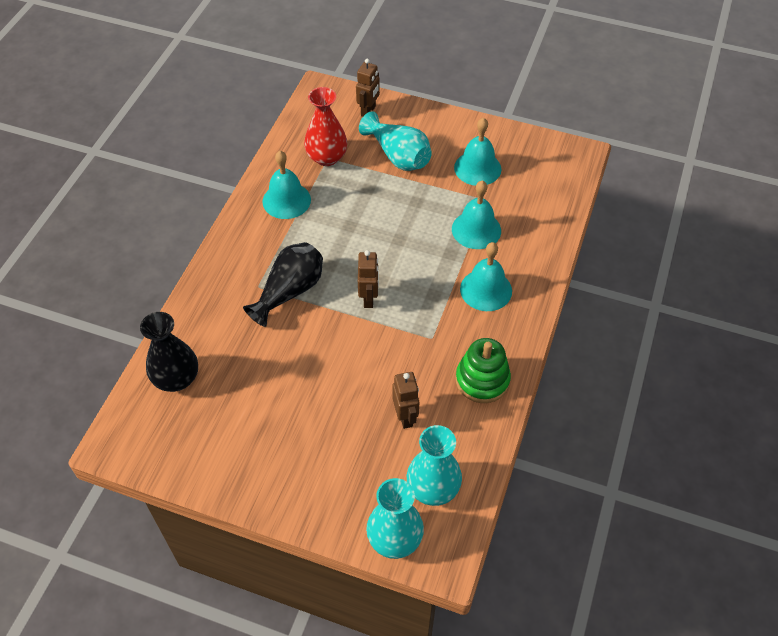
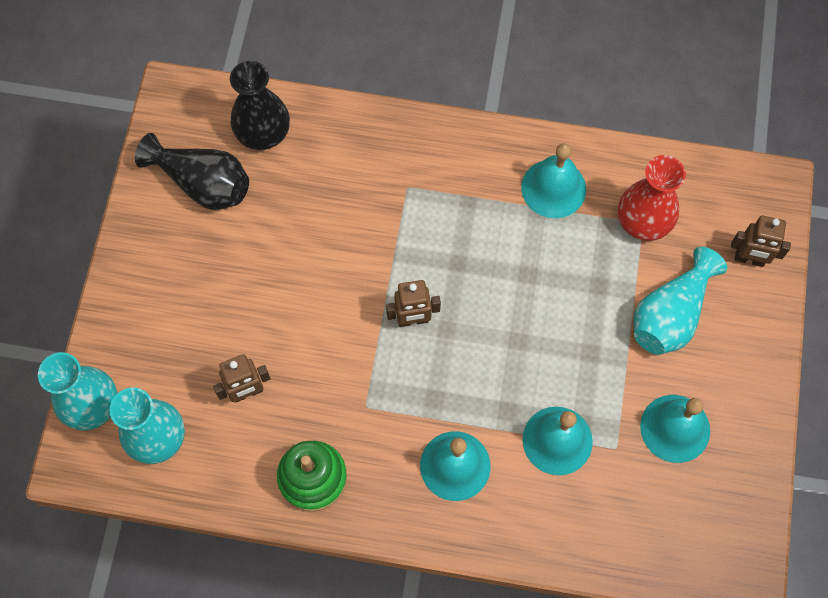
camera: 80 degrees right, 15 degrees up
black vase [243,242,323,327] -> black vase moved to [135,133,249,210]

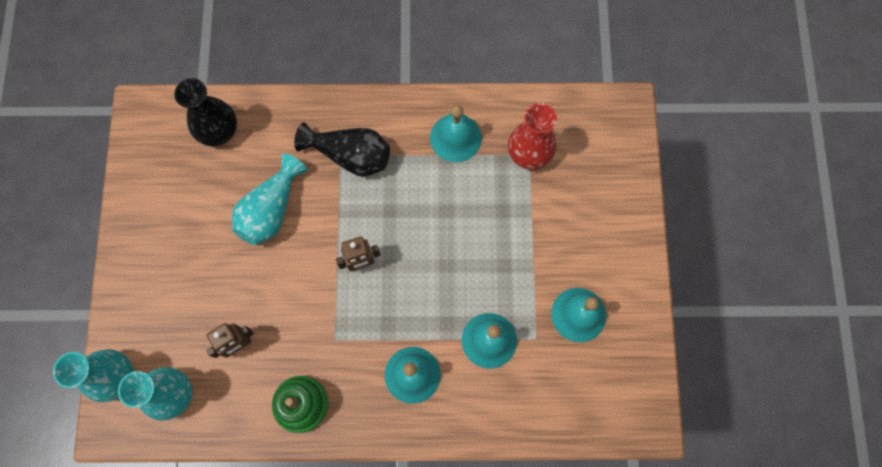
camera: 10 degrees left, 5 degrees up
black vase [135,133,249,210] -> black vase moved to [294,122,390,177]
turquoise vase [633,247,727,355] -> turquoise vase moved to [232,154,307,245]
brown robot [731,216,791,267] -> none

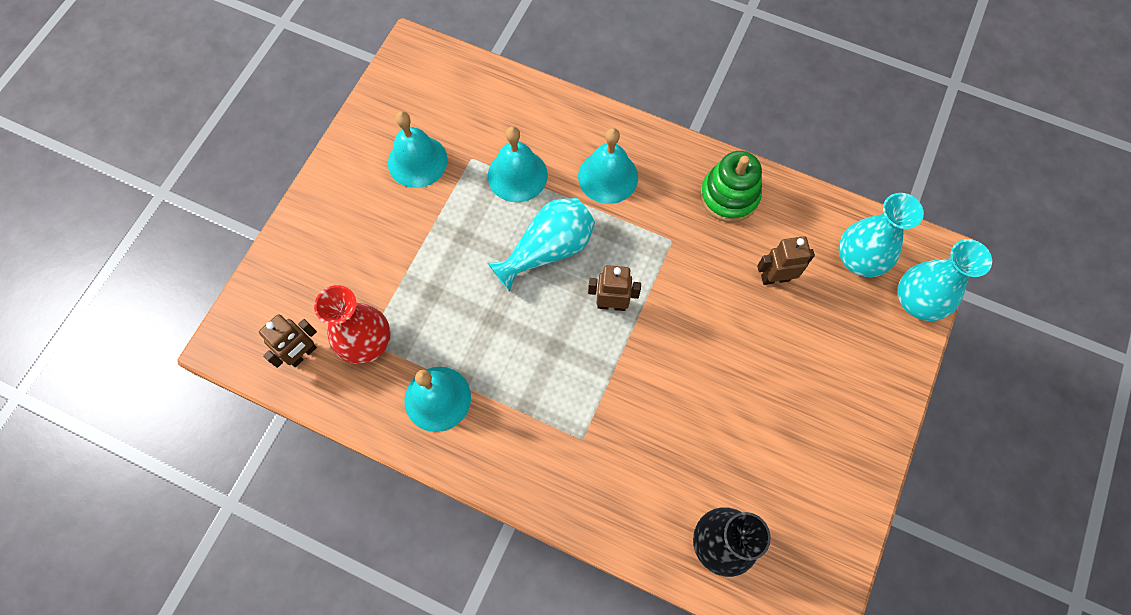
camera: 155 degrees left, 5 degrees down
turquoise vase [232,154,307,245] -> turquoise vase moved to [488,198,595,292]
black vase [294,122,390,177] -> none
none -> brown robot [259,314,317,368]

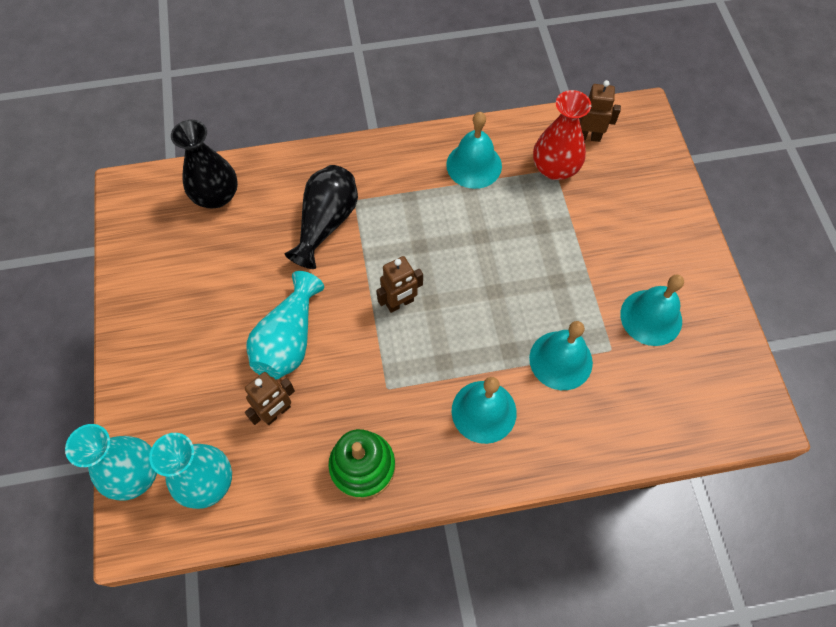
camera: 145 degrees right, 5 degrees down
brown robot [259,314,317,368] -> brown robot turned 90 degrees clockwise [580,80,621,142]
turquoise vase [488,198,595,292] -> turquoise vase moved to [246,271,324,379]
none -> black vase [285,165,358,269]

